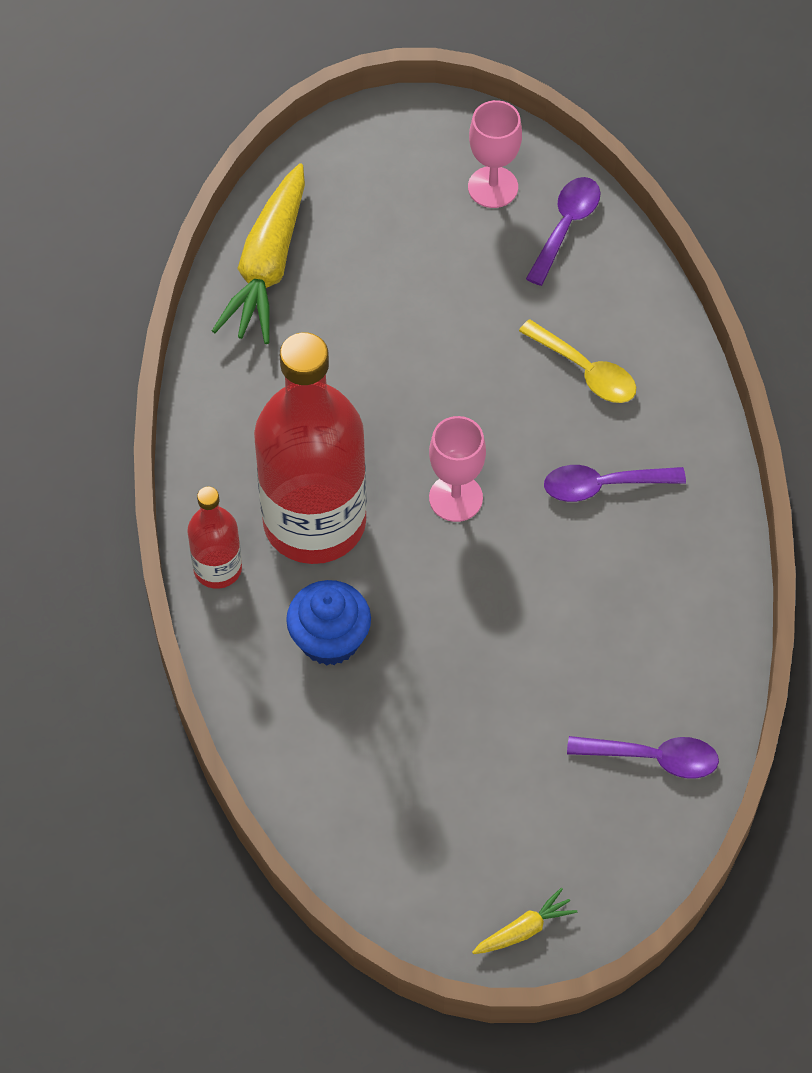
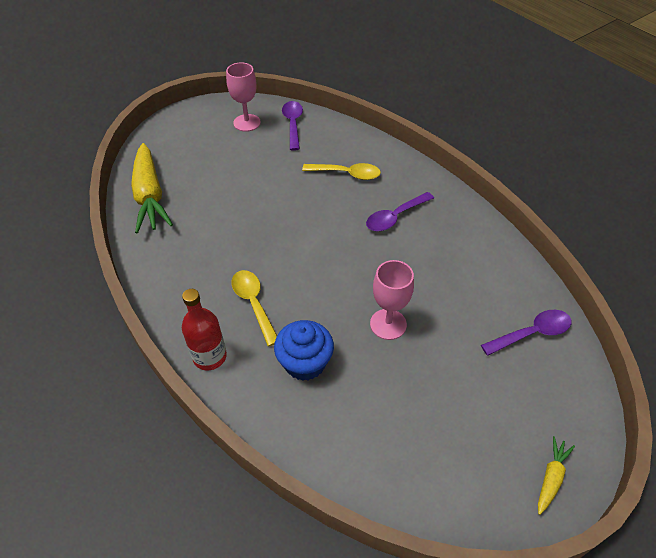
camera: 30 degrees left, 10 degrees down
red bottle [254,332,367,564] -> yellow spoon [231,270,277,346]
pink goblet [429,416,486,522] -> pink goblet moved to [370,260,414,340]

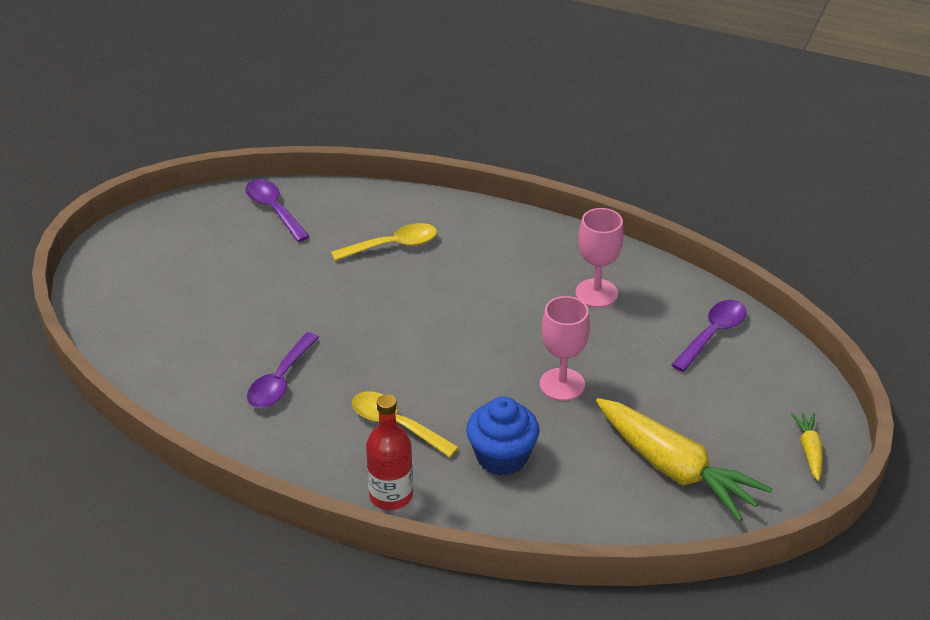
camera: 30 degrees left, 10 degrees down
yellow carrot [131,143,173,234] -> yellow carrot moved to [596,398,773,521]
pink goblet [226,62,261,132] -> pink goblet moved to [575,208,624,308]
purple spoon [366,192,434,231] -> purple spoon moved to [247,332,319,408]

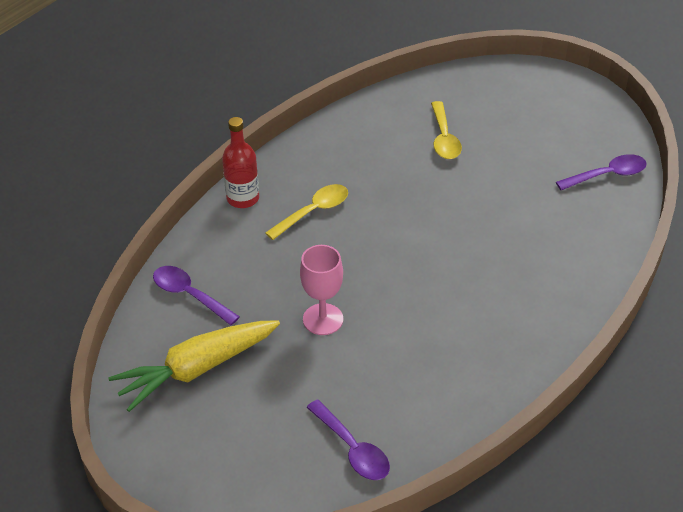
camera: 105 degrees right, 5 degrees up
purple spoon [247,332,319,408] -> purple spoon moved to [153,266,240,325]
yellow spoon [331,223,437,261] -> yellow spoon moved to [431,101,462,159]
blue cupcake [466,396,540,475] -> none
pink goblet [575,208,624,308] -> none
yellow carrot [791,413,823,481] -> none

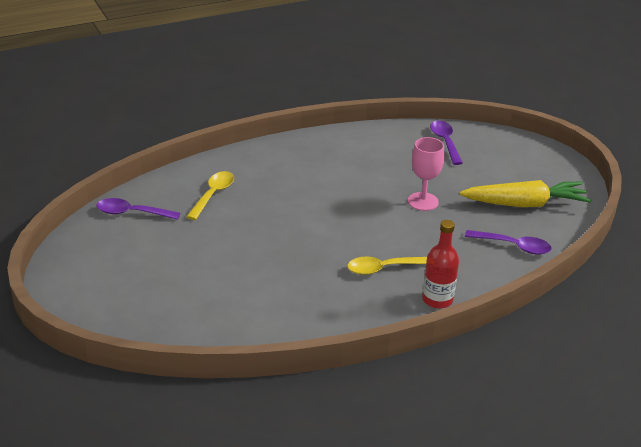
camera: 155 degrees left, 10 degrees down
purple spoon [153,266,240,325] -> purple spoon turned 45 degrees counterclockwise [465,230,552,255]
yellow spoon [431,101,462,159] -> yellow spoon moved to [186,171,234,220]

